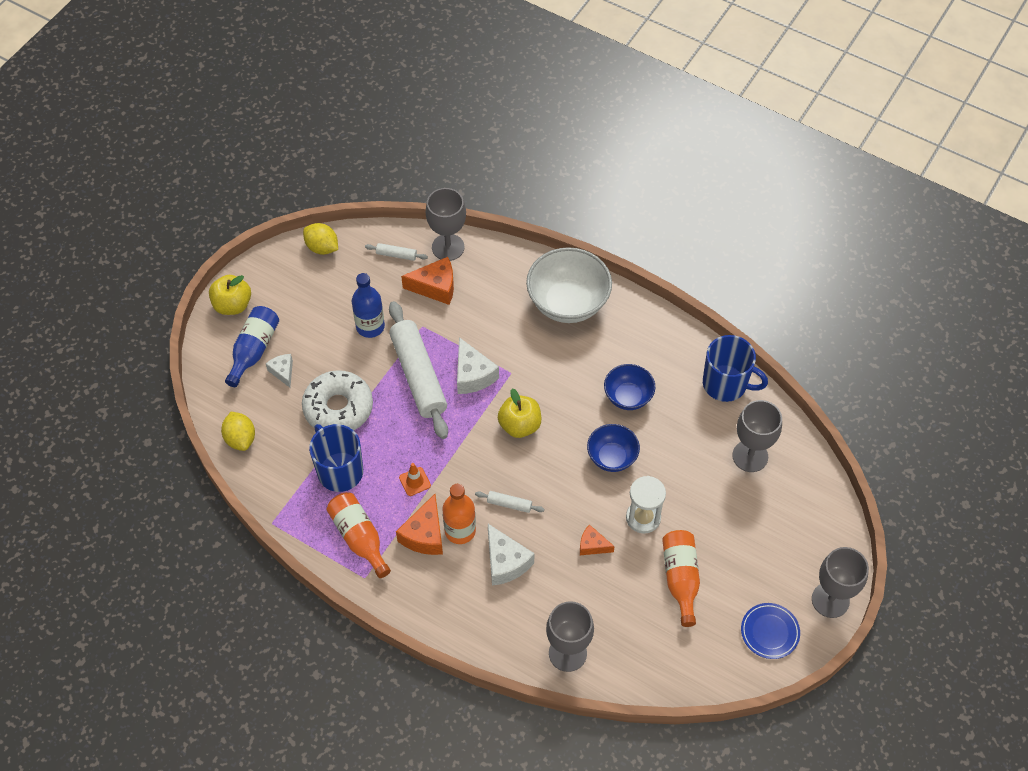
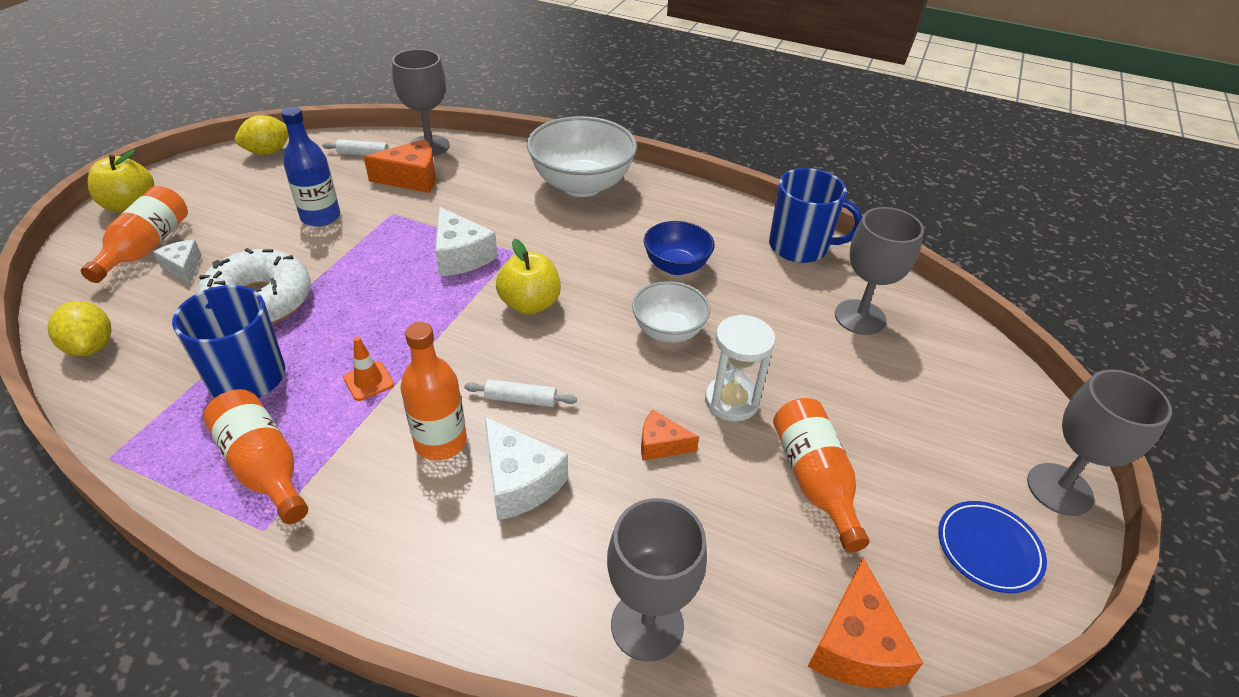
camera: 10 degrees left, 15 degrees down
blue bottle [225,306,279,387] -> orange bottle [81,186,188,283]
yellow lemon [303,223,338,255] -> yellow lemon turned 60 degrees counterclockwise [235,115,289,155]
white rolling pin [389,301,448,439] -> none
orange cheese [396,494,443,555] -> orange cheese moved to [808,557,923,688]
blue bowl [587,424,640,472] -> white bowl [632,281,710,343]

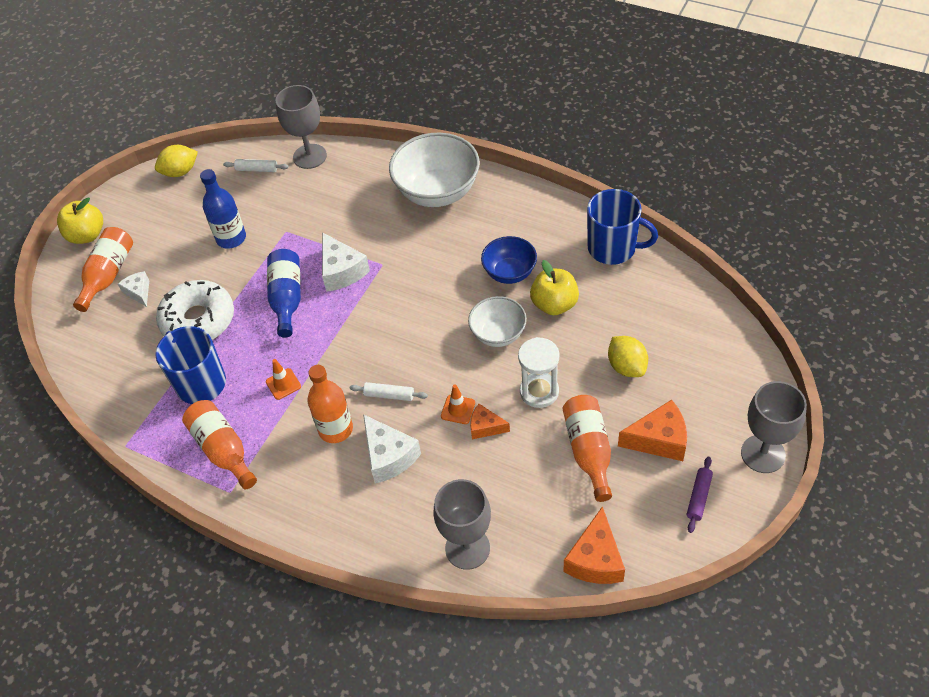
camera: 10 degrees right, 10 degrees up
yellow lemon [48,301,111,356] -> yellow lemon moved to [608,336,648,377]
orange cheese [364,139,435,193] -> orange cheese moved to [618,400,687,461]
yellow apple [496,239,561,315] -> yellow apple moved to [530,260,579,315]
grey goblet [835,207,924,335] -> none
blue plate [938,501,1047,593] -> purple rolling pin [687,457,713,533]
none -> blue bottle [267,249,301,338]
none -> orange traffic cone [441,384,475,424]

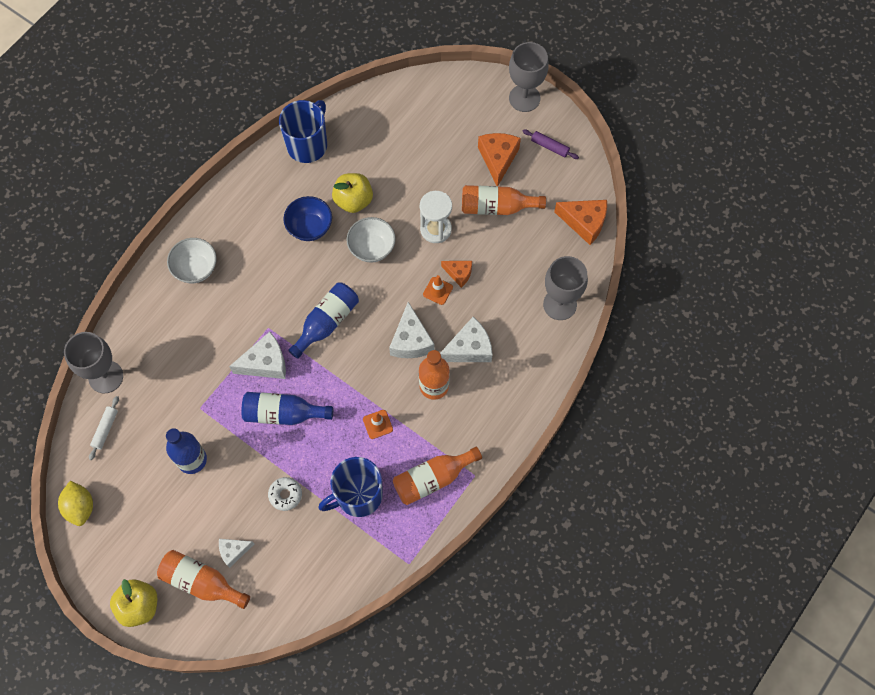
camera: 85 degrees left, 15 degrees up
white donut [156,280,234,340] -> white donut [268,477,302,511], size x0.47
white rolling pin [350,382,428,401] -> white cheese [389,302,435,358]
white bowl [389,133,480,207] -> white bowl [167,238,217,283], size x0.58
orange cheese [470,404,510,439] -> orange cheese turned 90 degrees counterclockwise [441,261,472,288]
yellow lemon [608,336,648,377] -> none
none -> blue bottle [288,282,359,359]

